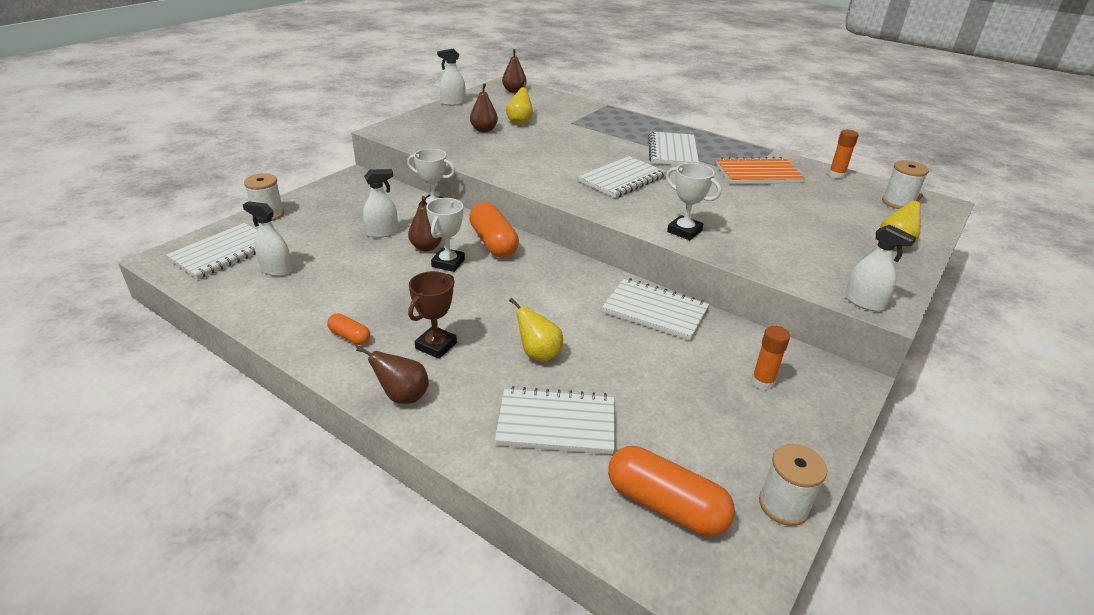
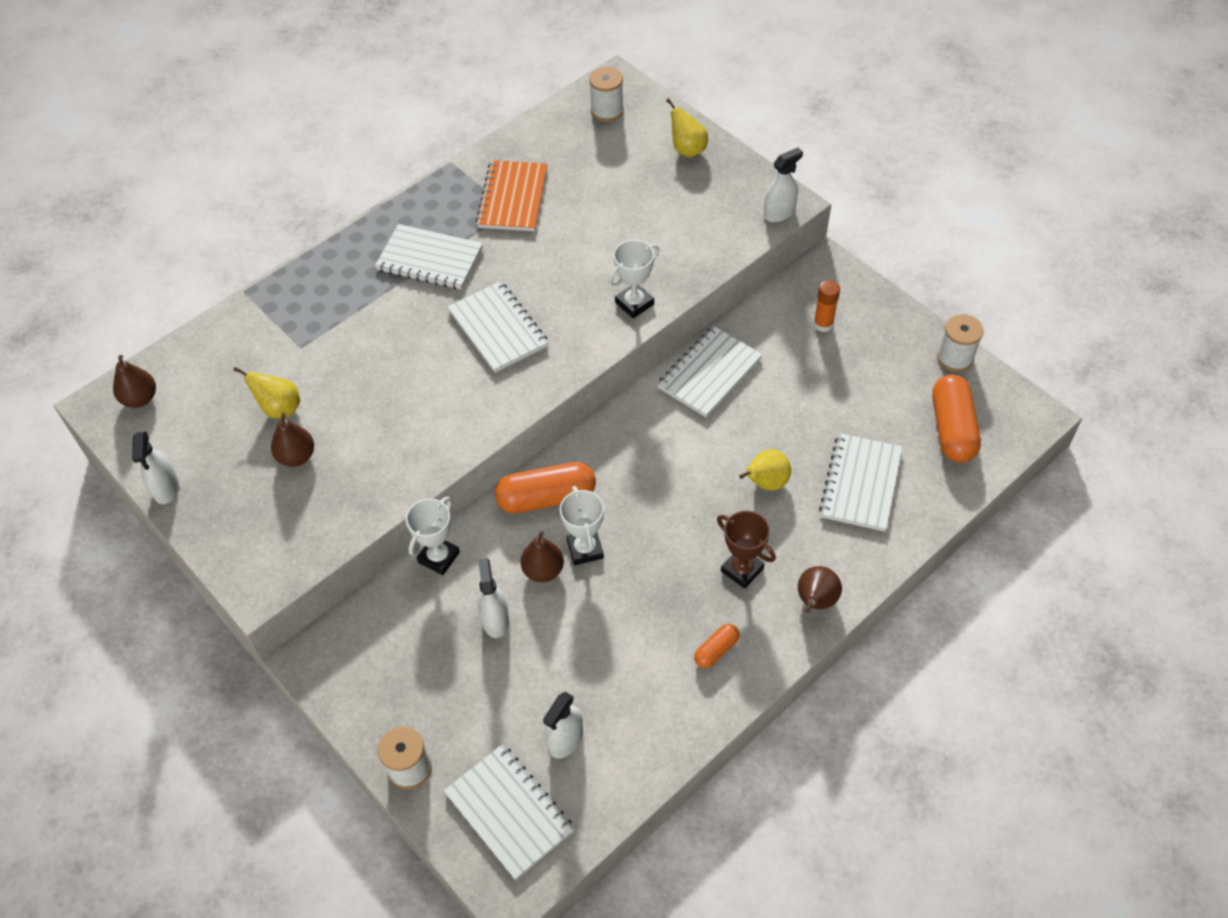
camera: 75 degrees left, 20 degrees up
white trophy [426,198,465,272] -> white trophy turned 45 degrees clockwise [560,486,604,565]
orange capsule [608,446,735,536] -> orange capsule turned 45 degrees counterclockwise [932,374,981,463]
orange glue stick [828,130,859,179] -> none

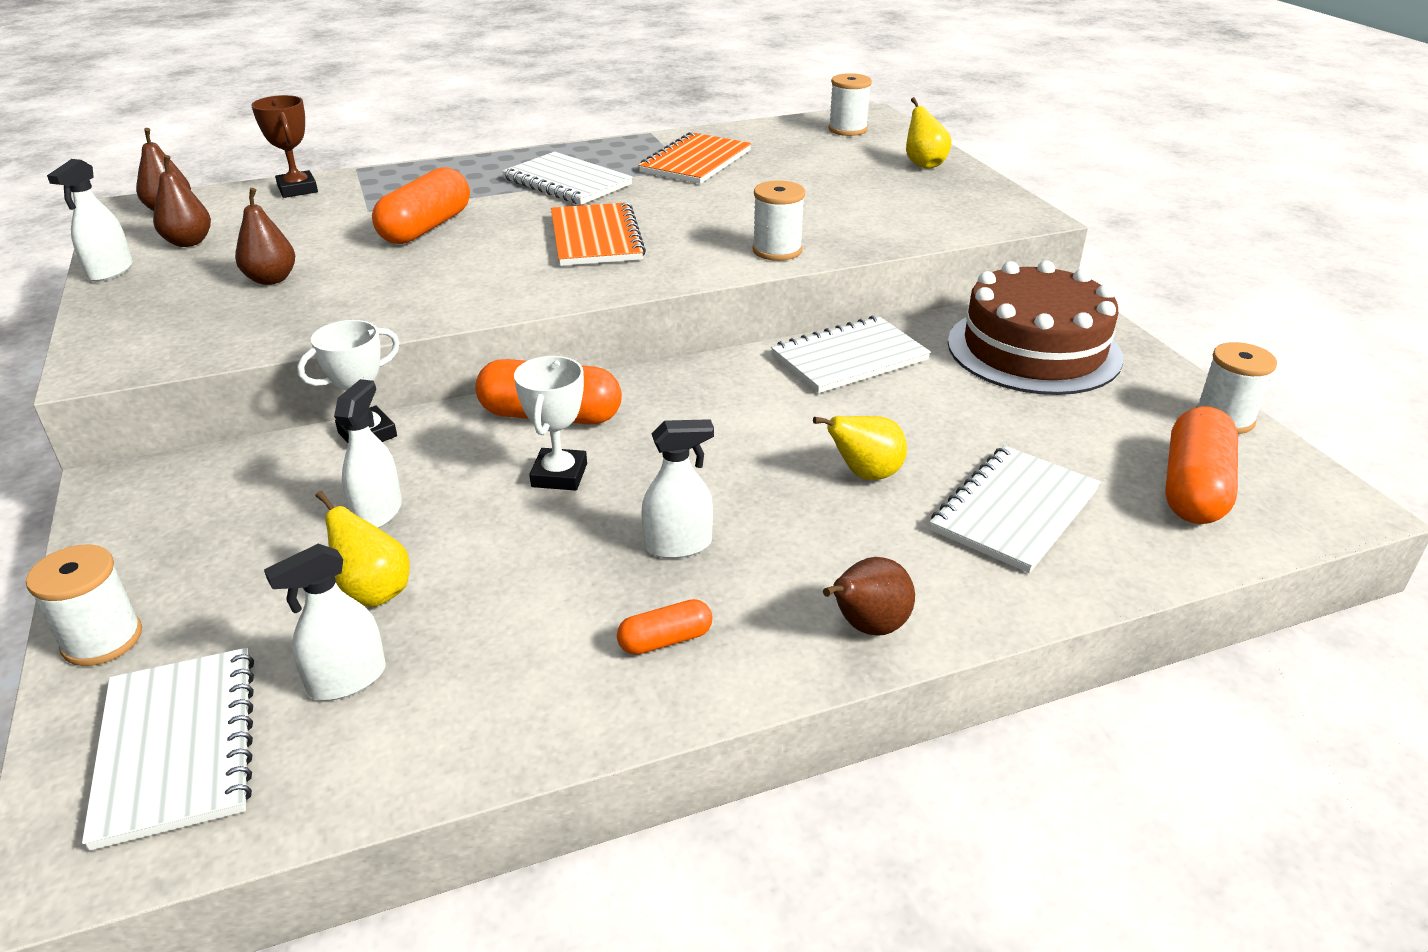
camera: 20 degrees right, 20 degrees down
yellow pear [233,367,300,418] -> yellow pear moved to [316,491,410,607]
white notebook [448,281,549,373] -> orange notebook [551,202,646,266]
brown pear [521,531,564,582] -> brown pear moved to [153,155,211,247]
white trophy [608,239,660,318] -> white spool [752,180,805,261]
brown trophy [717,511,776,589] -> brown trophy moved to [251,95,318,198]
white spray bottle [764,148,803,222] -> white spray bottle moved to [641,419,714,558]
orange glue stick [813,280,840,332] -> brown cake [948,260,1123,395]
none -> orange capsule [372,167,470,244]

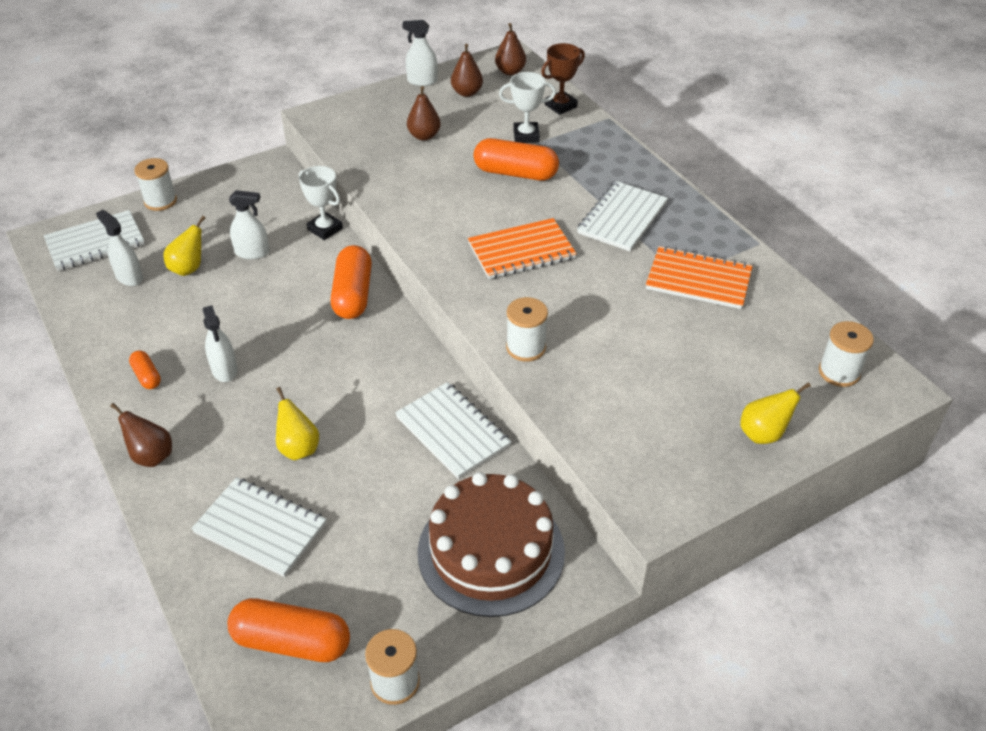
camera: 80 degrees right, 10 degrees up
white trophy [514,356,587,491] -> white trophy moved to [499,72,556,143]

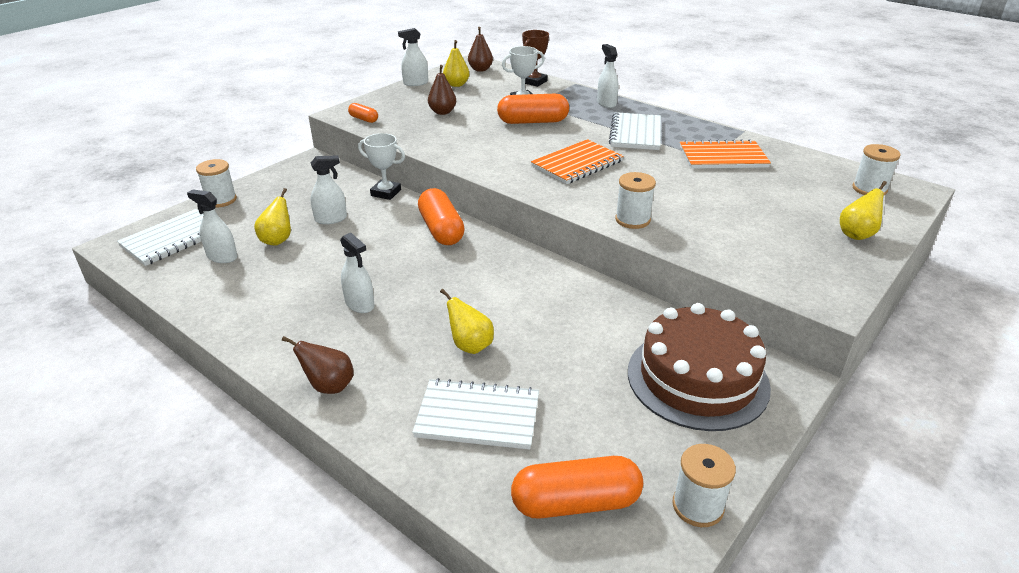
camera: 20 degrees left, 10 degrees down
orange capsule [129,350,161,389] -> orange capsule moved to [348,103,378,123]
white notebook [395,382,512,479] -> none
brown pear [451,44,483,97] -> yellow pear [443,40,469,87]
none -> white spray bottle [597,44,619,108]

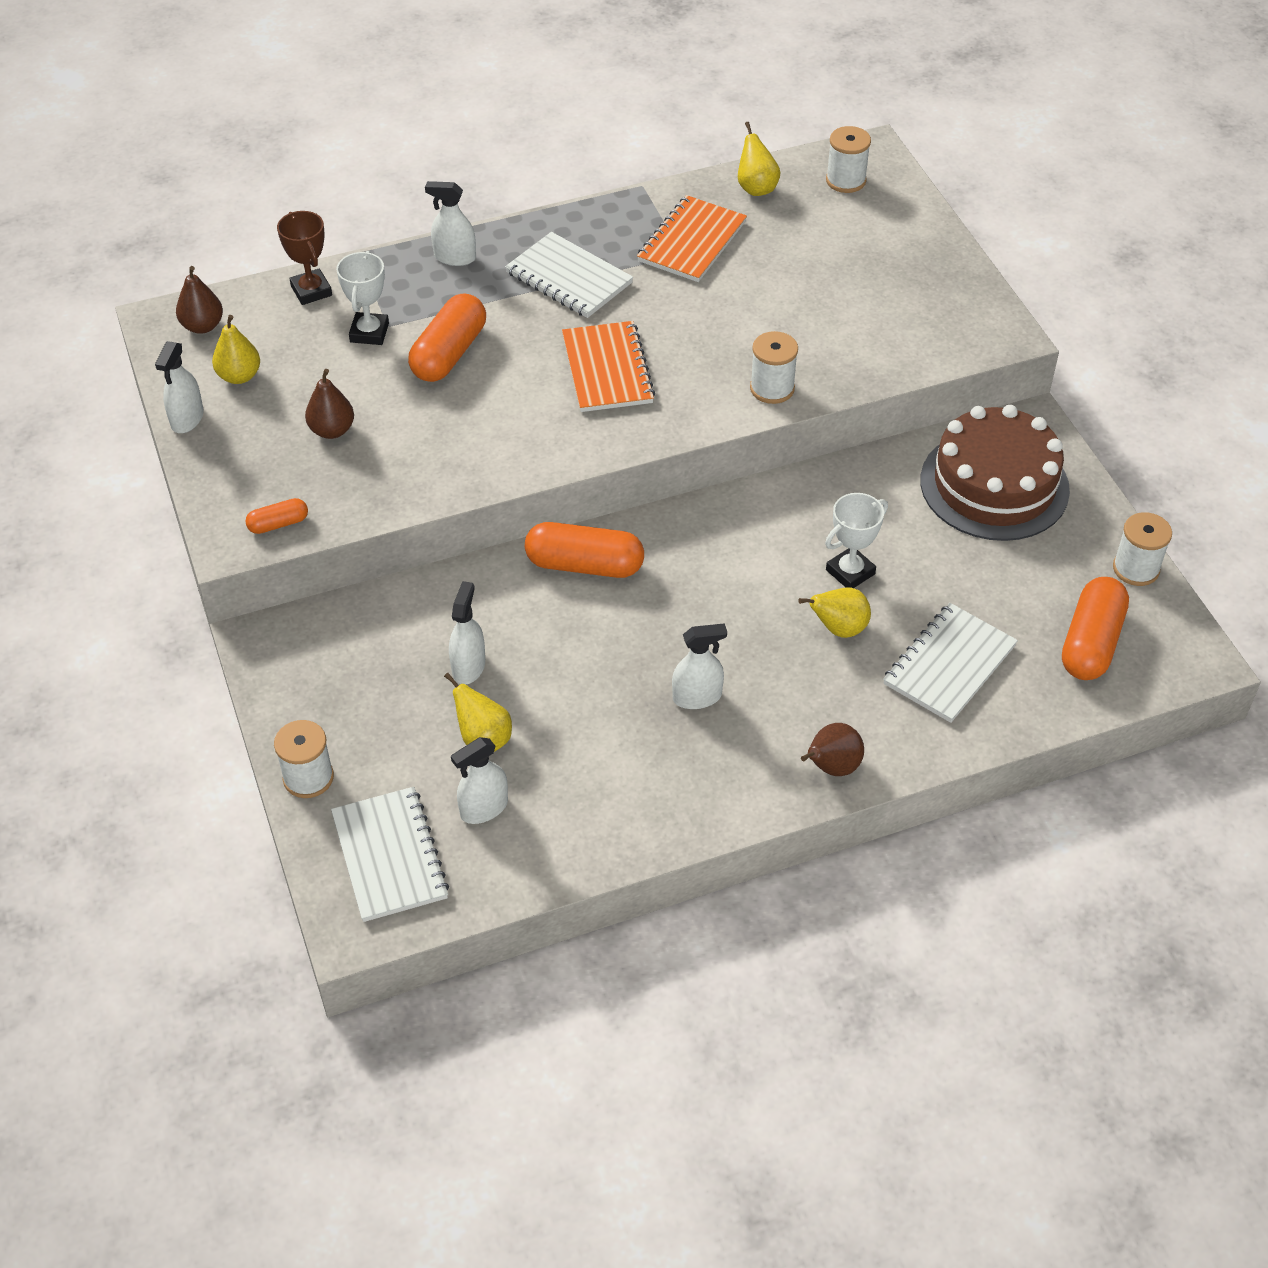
camera: 60 degrees left, 15 degrees up
white trophy [358,133,405,200] -> white trophy moved to [825,493,888,588]
yellow pear [840,181,887,240] -> yellow pear moved to [738,122,781,196]

